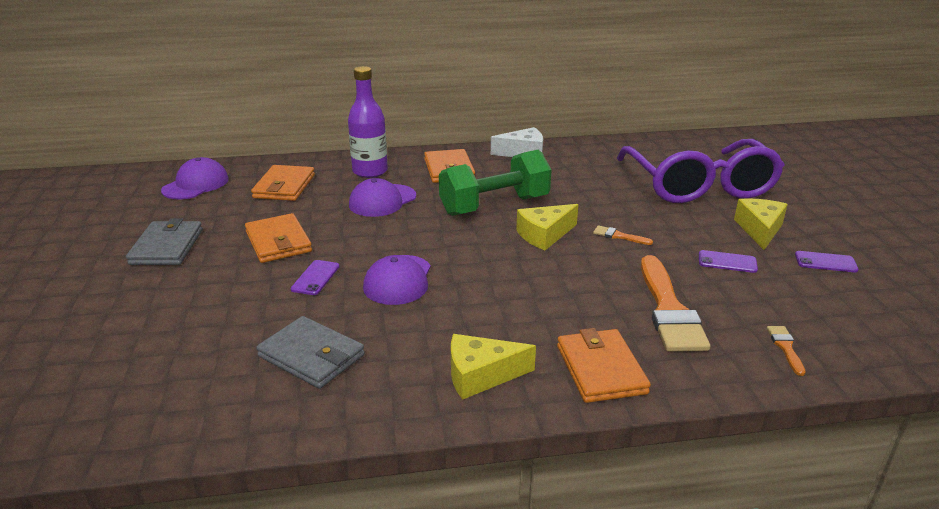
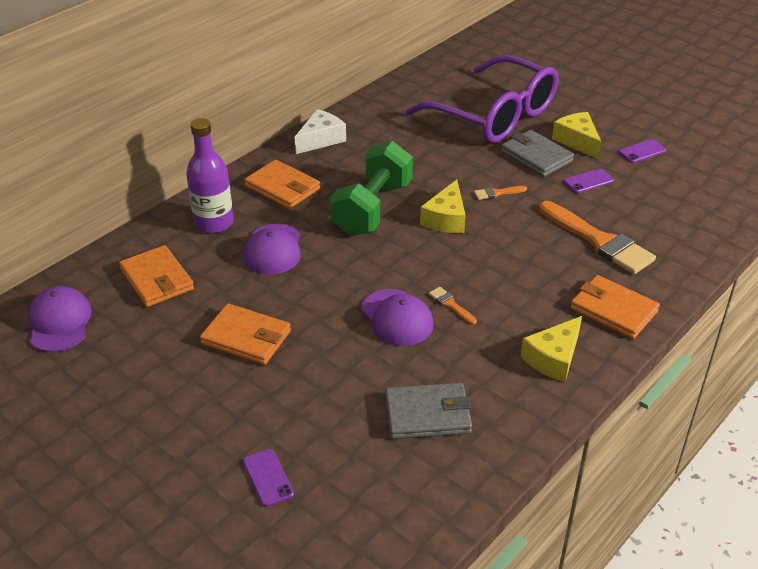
camera: 40 degrees left, 10 degrees up
grey wallet [126,218,202,265] -> grey wallet moved to [501,130,574,177]
purple phone [291,260,340,295] -> purple phone moved to [243,449,294,507]
orange brush [767,326,806,376] -> orange brush moved to [429,287,477,325]

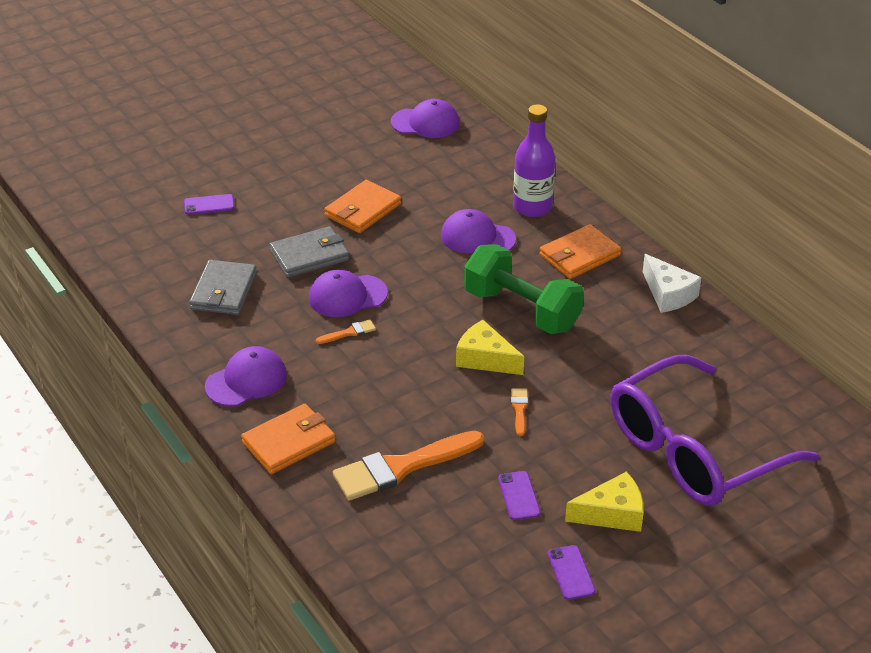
camera: 105 degrees right, 0 degrees up
orange wallet [119,245,194,307] -> none
grey wallet [501,130,574,177] -> grey wallet moved to [269,226,349,278]
yellow cheese [521,316,582,382] -> purple cap [205,346,287,407]

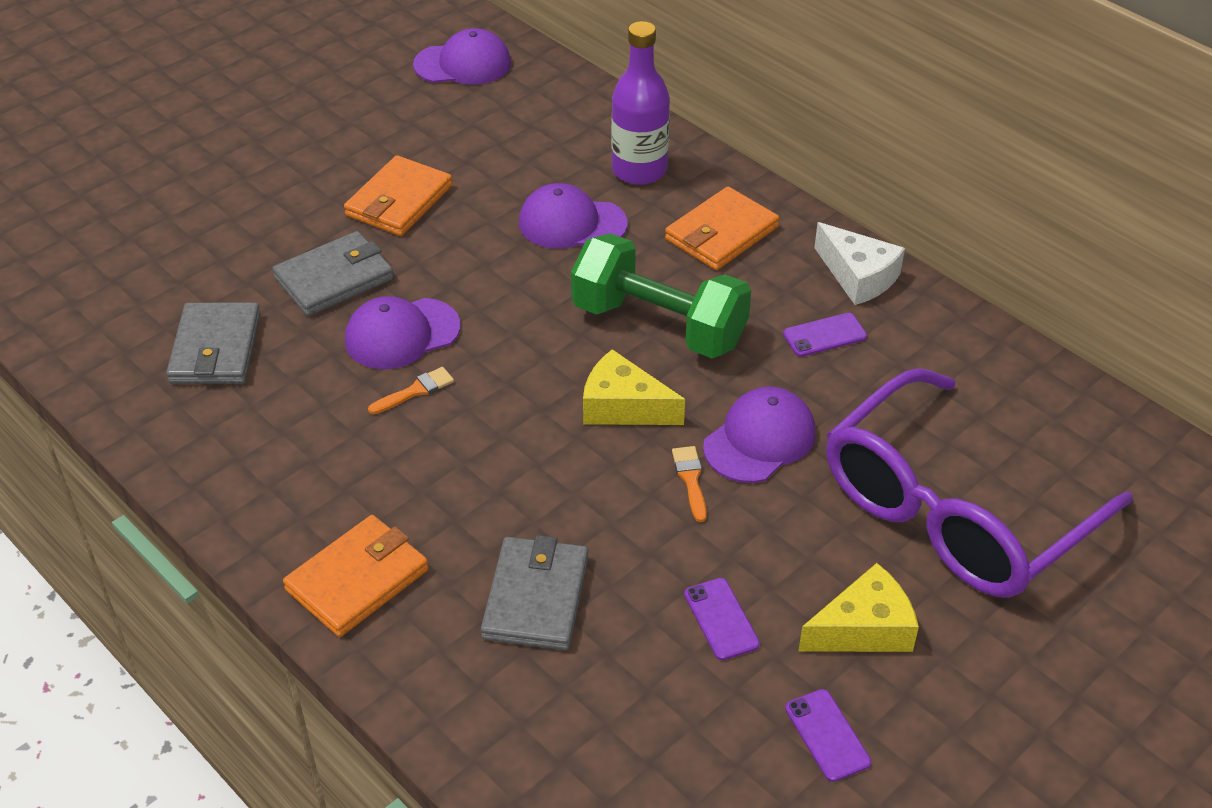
camera: 10 degrees left, 5 degrees up
purple phone [184,194,235,215] -> purple phone moved to [783,313,867,357]
purple cap [205,346,287,407] -> purple cap moved to [703,387,816,483]
orange brush [333,431,484,501] -> grey wallet [481,535,588,650]

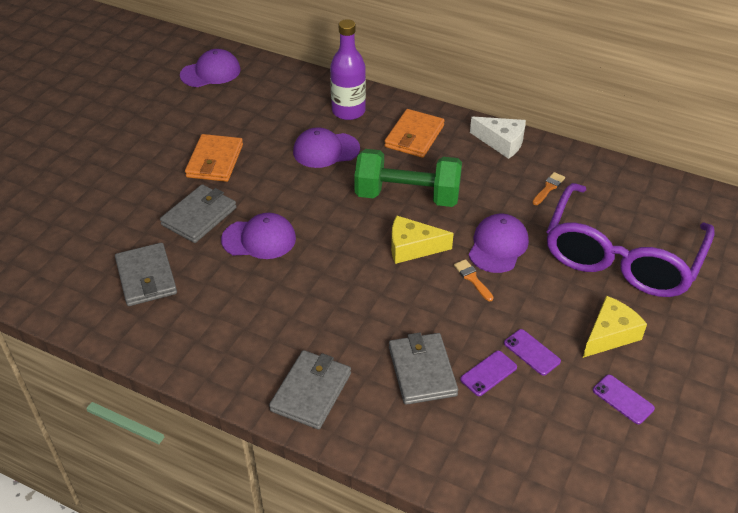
camera: 20 degrees left, 0 degrees up
orange wallet [283,515,429,637] -> grey wallet [269,350,351,429]
purple cap [345,296,461,369] -> purple cap turned 135 degrees counterclockwise [221,213,296,259]
orange brush [368,367,454,414] -> orange brush moved to [533,172,565,205]
purple phone [783,313,867,357] -> purple phone moved to [460,351,517,396]

